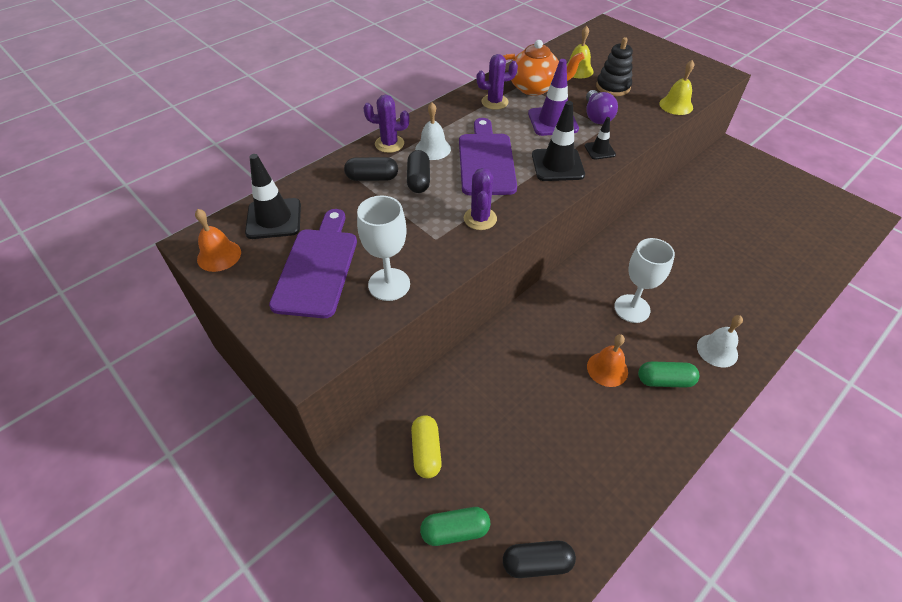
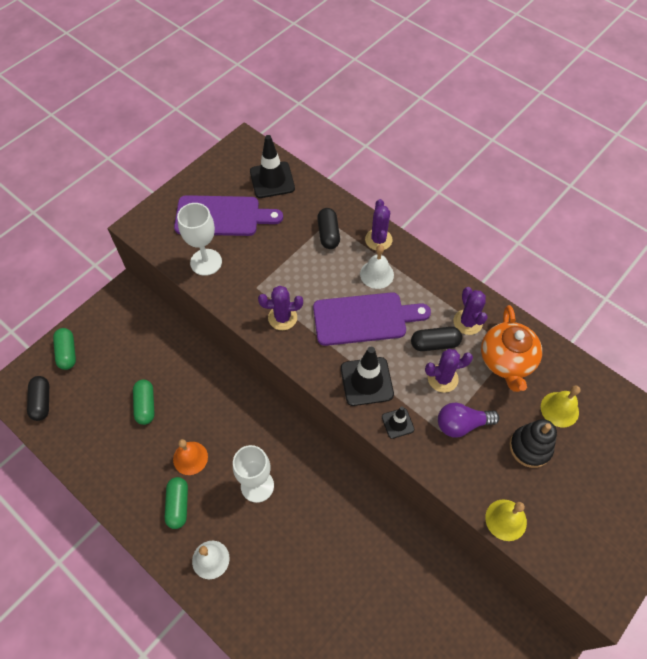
camera: 85 degrees right, 10 degrees up
orange bell [195,209,241,272] -> none
black capsule [407,150,430,193] -> black capsule moved to [411,327,462,351]
yellow capsule [411,415,442,479] -> none
purple traffic cone [528,59,579,136] -> purple cactus [425,349,473,393]
none -> green capsule [133,380,154,425]

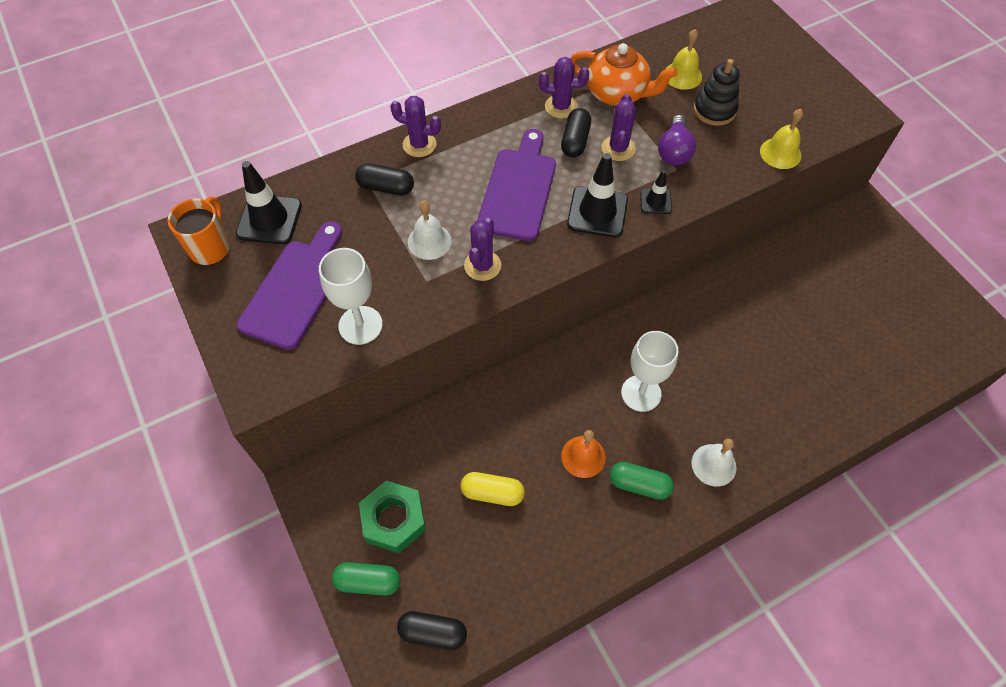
camera: 70 degrees left, 0 degrees up
green capsule [133,380,154,425] -> yellow capsule [461,472,525,506]
white bell [360,245,394,289] -> white bell moved to [408,200,452,260]
none -> orange mug [168,197,230,265]
none -> green nut [359,481,426,553]

